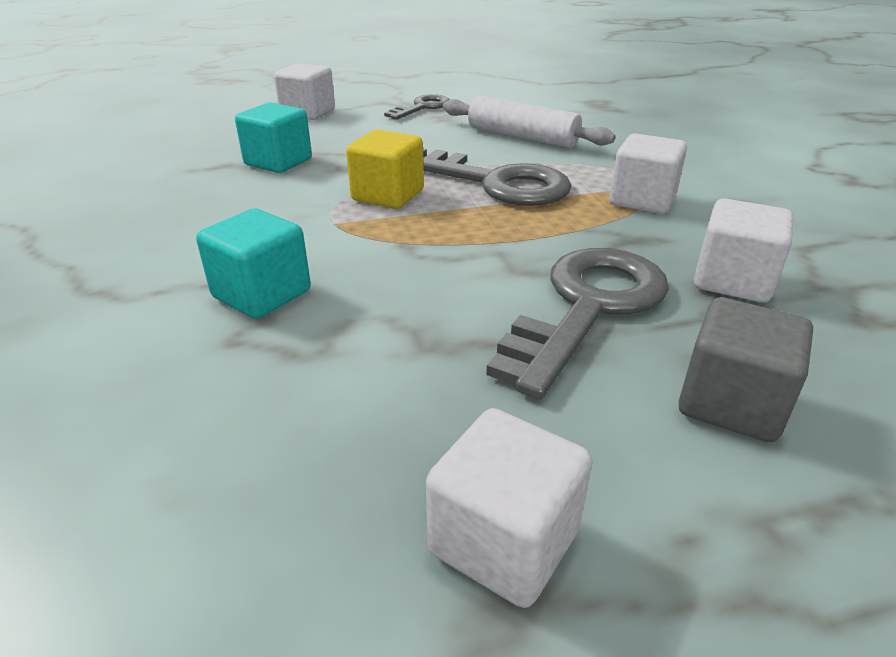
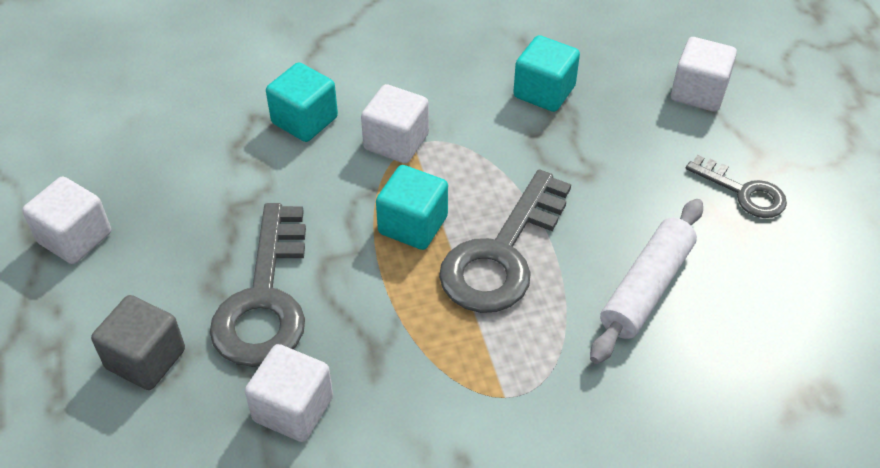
camera: 90 degrees right, 15 degrees up
yellow cube [346,130,424,209] -> none
grey key [486,248,669,399] -> grey key turned 60 degrees clockwise [210,203,306,367]
white cube [609,133,687,214] -> white cube moved to [361,84,429,163]
none -> turquoise cube [376,165,448,250]

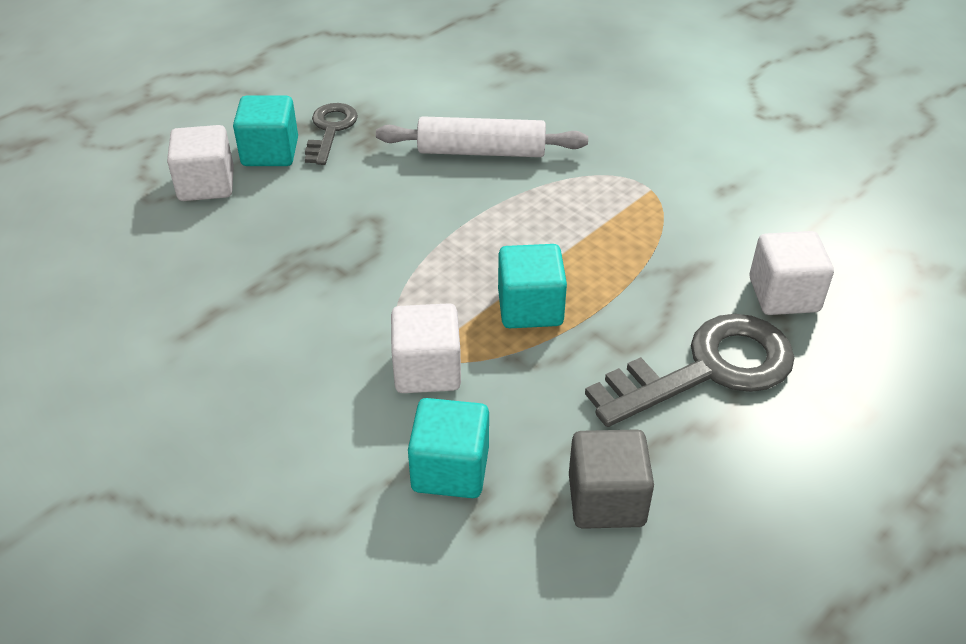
camera: 120 degrees left, 5 degrees down
white cube [22,177,111,264] -> none
grey cube [91,295,185,390] -> grey cube moved to [569,429,654,529]
grey key [439,170,571,313] -> none
turquoise cube [513,35,580,112] -> turquoise cube moved to [233,96,298,166]

